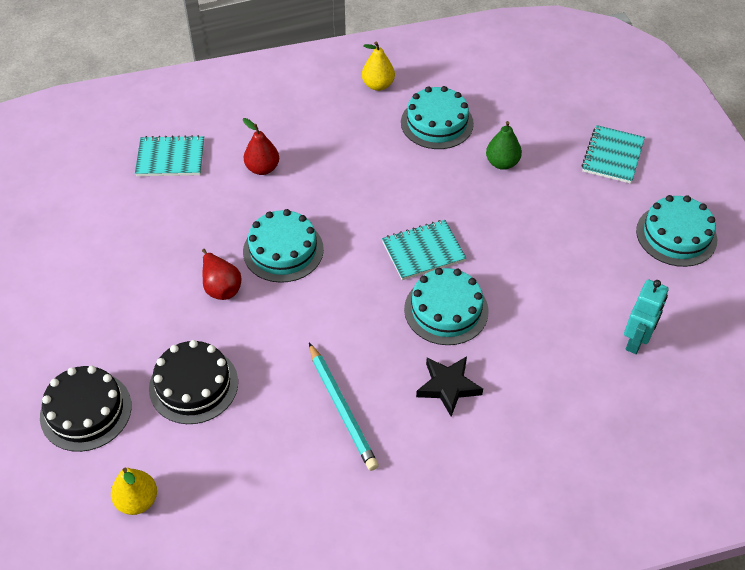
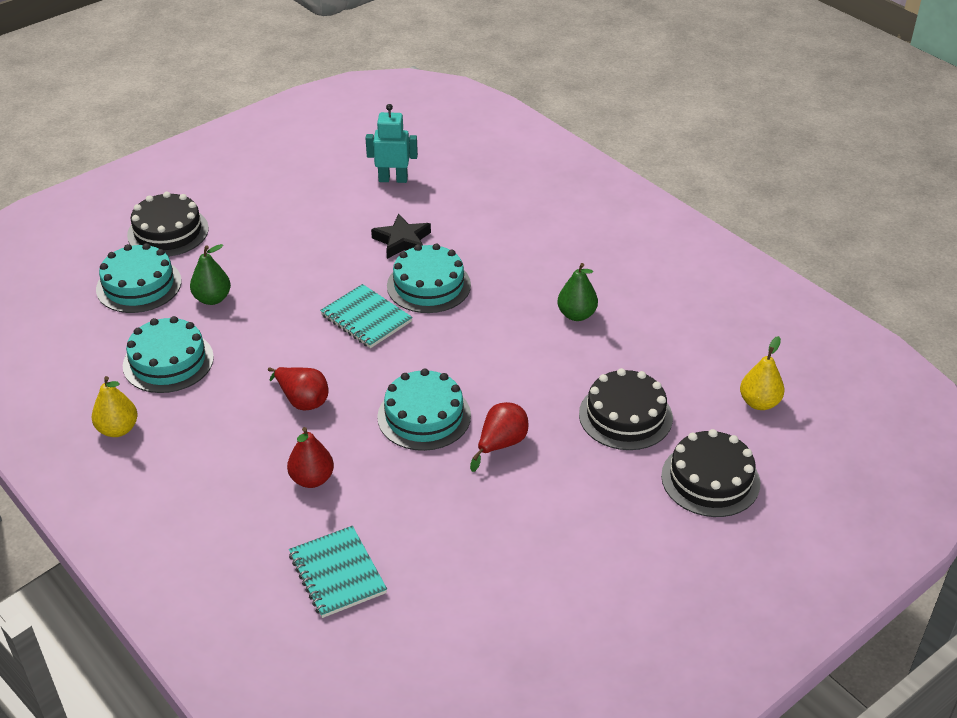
camera: 115 degrees left, 10 degrees down
turquoise pencil [309,343,379,471] -> green pear [557,263,598,321]
black star [416,356,483,417] -> black star moved to [371,214,431,259]
turquoise notebook [582,125,645,184] -> black cake [127,192,209,257]
turquoise cake [636,195,717,267] -> turquoise cake moved to [96,243,182,313]
none -> red pear [268,367,328,410]

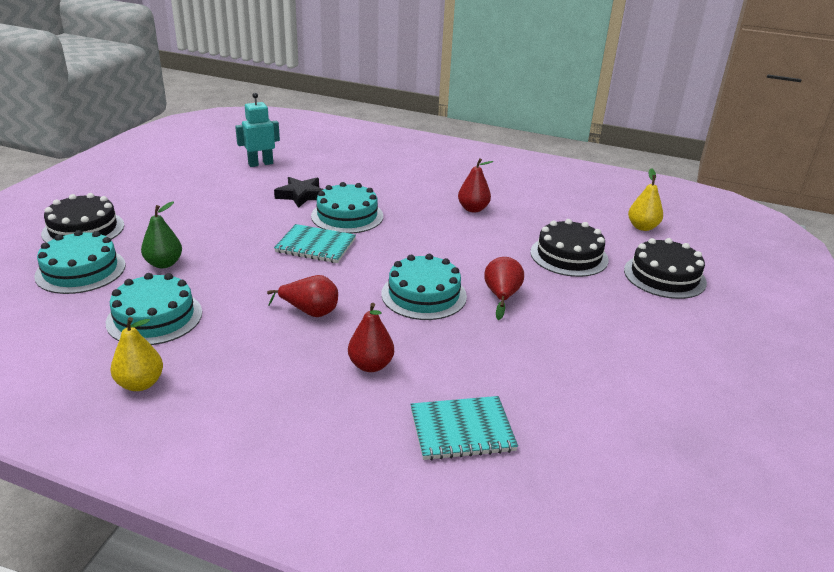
camera: 30 degrees left, 10 degrees down
turquoise notebook [289,526,387,618] -> turquoise notebook turned 45 degrees counterclockwise [410,396,518,461]
green pear [557,263,598,321] -> red pear [458,158,493,212]

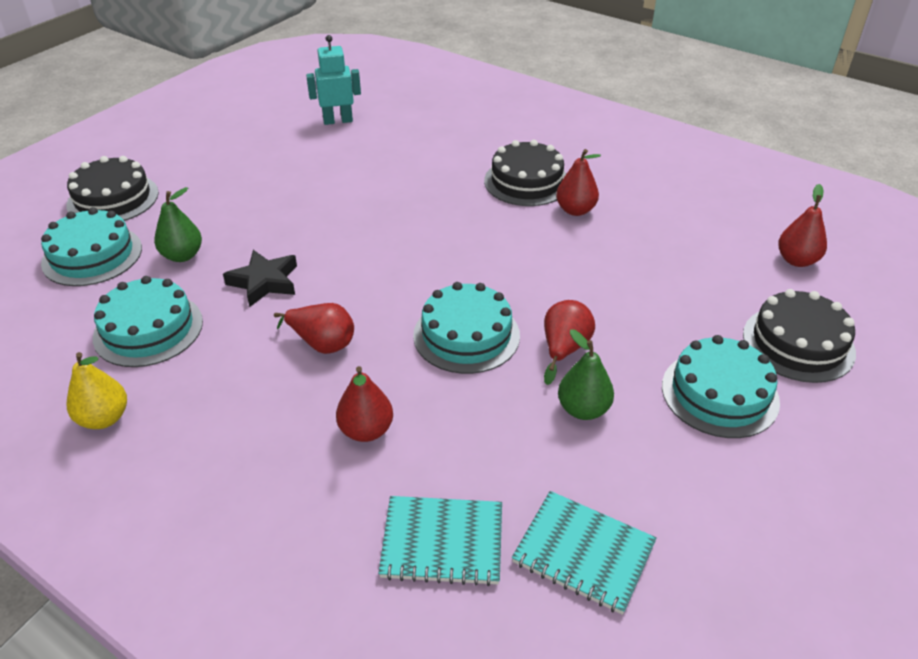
camera: 15 degrees right, 10 degrees up
black star [274,177,324,208] -> black star moved to [223,250,297,307]
turquoise notebook [274,224,356,263] -> turquoise notebook moved to [512,491,657,615]
turquoise cake [311,182,383,234] -> turquoise cake moved to [662,335,780,438]
black cake [530,219,609,277] -> black cake moved to [484,140,566,206]
yellow pear [628,168,663,231] -> red pear [778,184,827,267]
none -> green pear [558,329,614,420]

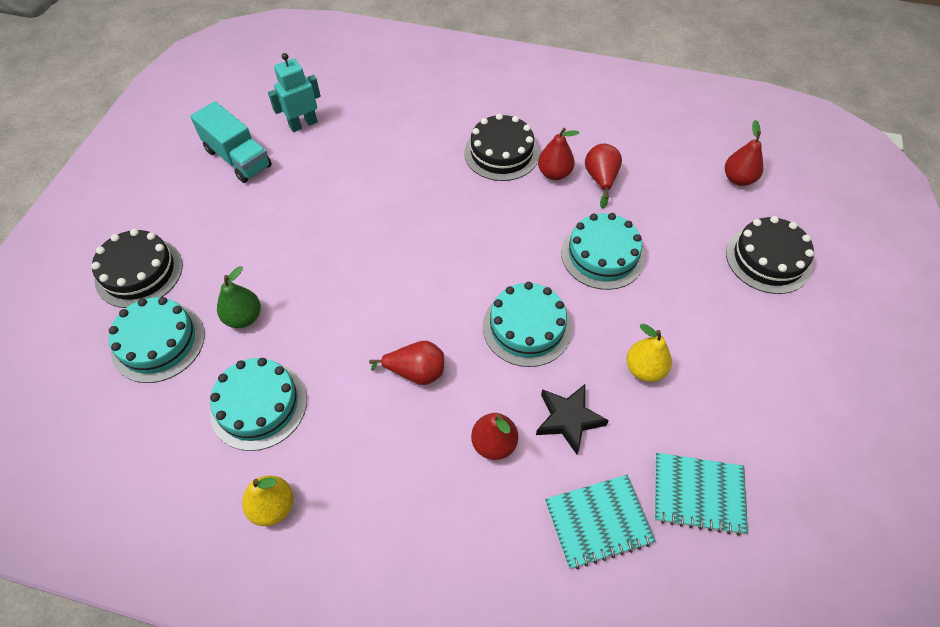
camera: 20 degrees left, 15 degrees up
black star [223,250,297,307] -> black star moved to [536,384,609,454]
red pear [544,300,595,385] -> red pear moved to [585,144,622,209]
green pear [558,329,614,420] -> yellow pear [626,324,672,382]
turquoise cake [662,335,780,438] -> turquoise cake moved to [561,213,645,290]
none -> turquoise truck [190,101,272,183]

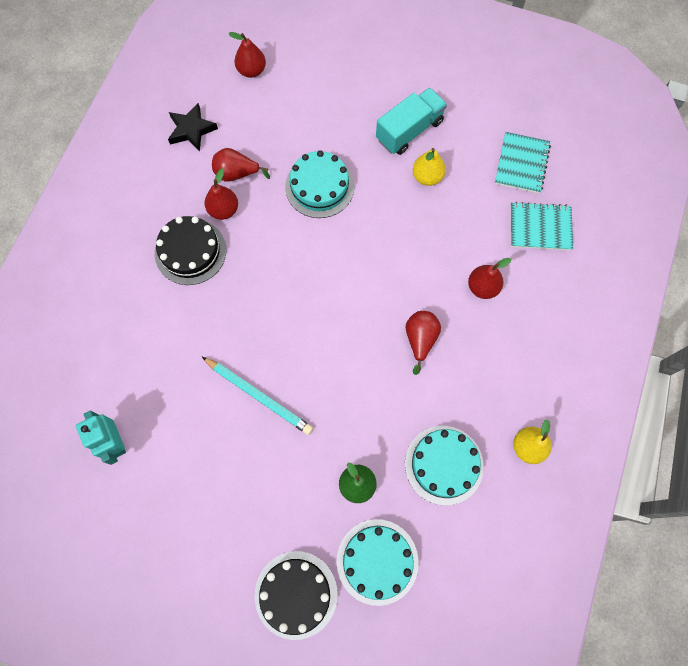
camera: 85 degrees left, 15 degrees up
turquoise truck [190,101,272,183] -> turquoise truck moved to [376,88,447,155]
turquoise cake [483,282,572,367] -> none
black star [536,384,609,454] -> black star moved to [168,103,218,151]
turquoise notebook [545,475,656,569] -> turquoise notebook turned 75 degrees counterclockwise [510,202,573,250]
black cake [726,216,814,294] -> none
none -> turquoise pencil [202,357,313,435]

